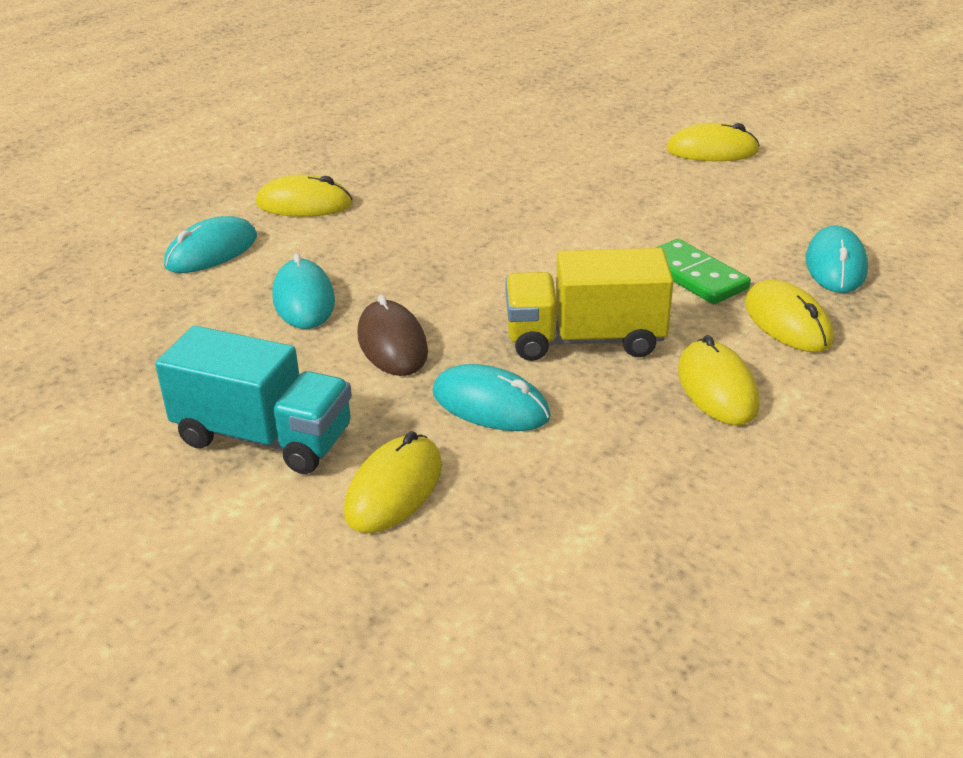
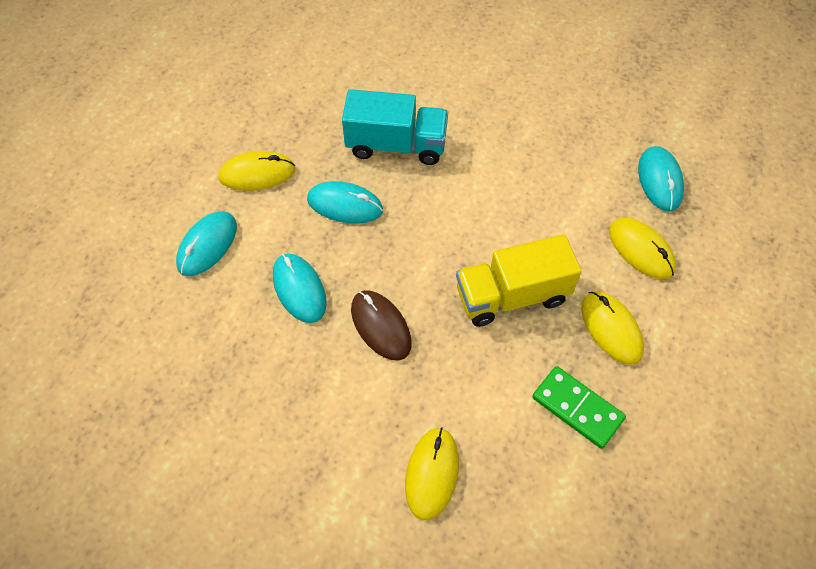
camera: 15 degrees left, 25 degrees up
turquoise truck [155,326,352,474] -> turquoise truck moved to [342,89,448,165]
turquoise mouse [433,364,551,431] -> turquoise mouse moved to [307,181,383,224]
green domino [656,239,751,304] -> green domino moved to [532,366,626,449]
yellow mouse [666,123,760,161] -> none

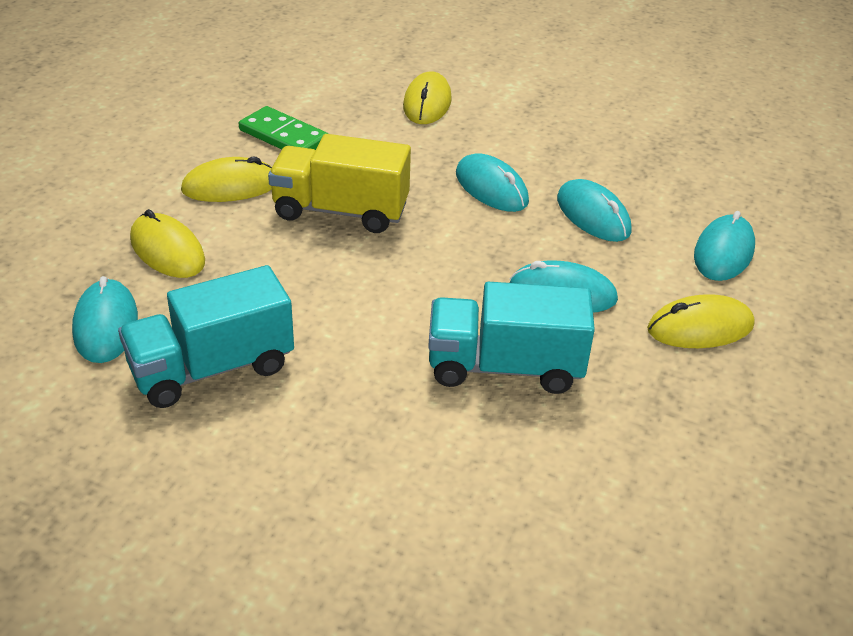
camera: 175 degrees right, 20 degrees down
brown mouse [351,290,412,361] -> turquoise mouse [456,153,529,212]
yellow truck [456,234,581,327] -> yellow truck turned 150 degrees counterclockwise [268,134,411,233]
yellow mouse [581,291,644,365] -> yellow mouse turned 75 degrees counterclockwise [181,156,272,202]
none -> turquoise truck [118,265,294,408]

